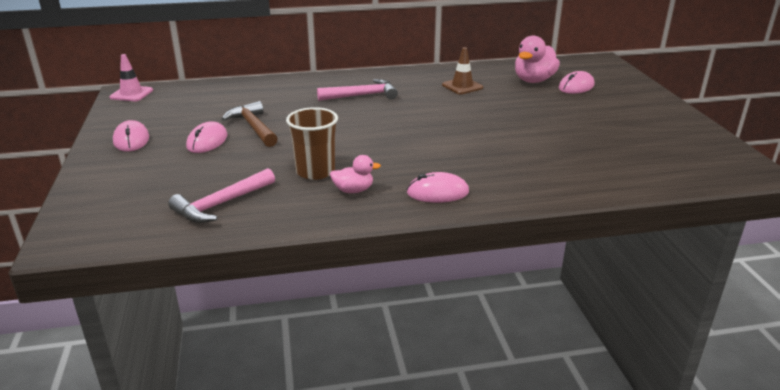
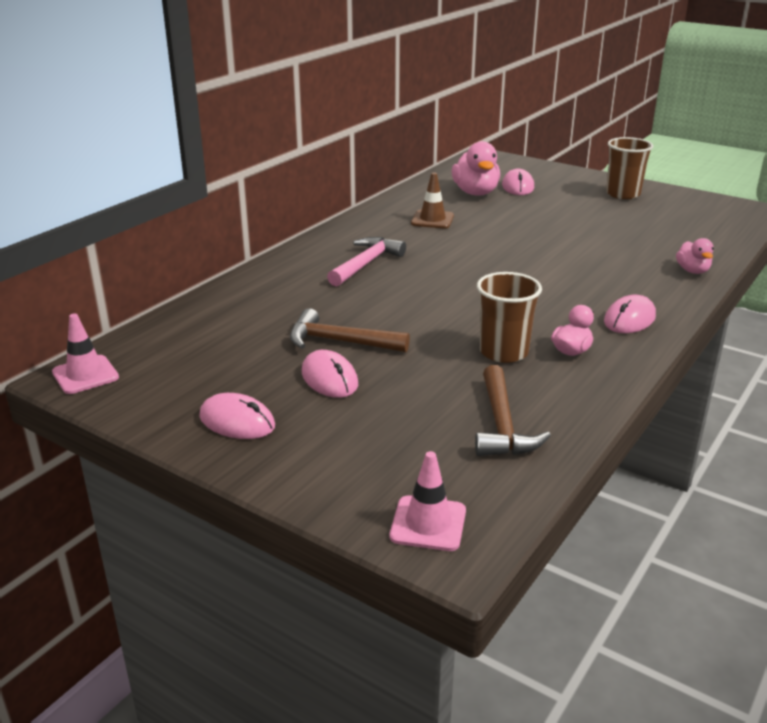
camera: 45 degrees left, 0 degrees up
pink hammer [168,168,275,223] -> brown hammer [475,365,551,456]
none -> pink traffic cone [390,451,466,551]
none -> brown cup [606,137,653,199]
none -> pink duck [676,238,714,274]

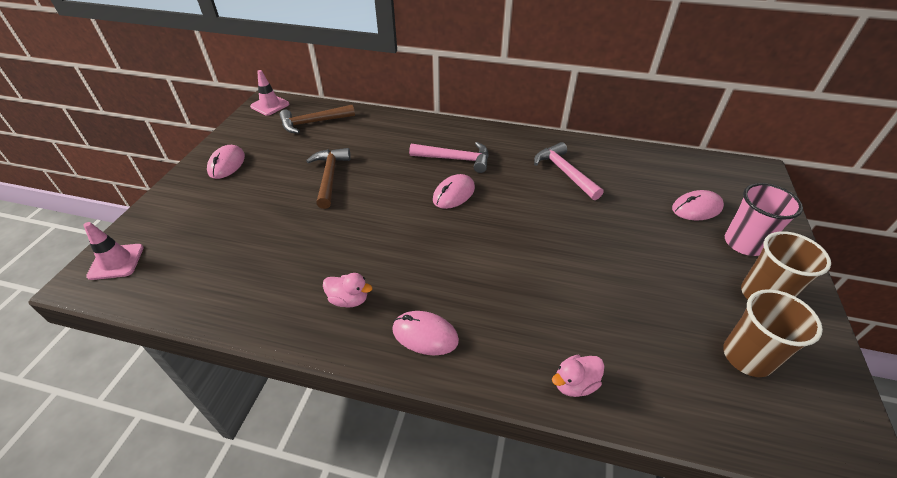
camera: 70 degrees right, 15 degrees up
pink mouse [302,350,358,398] -> pink mouse moved to [433,174,475,209]
brown traffic cone [411,173,454,228] -> pink hammer [534,142,603,200]
pink duck [452,141,500,196] -> none
brown hammer [475,365,551,456] -> brown hammer moved to [280,105,355,134]
brown cup [477,272,542,363] -> brown cup moved to [723,289,823,377]
none -> pink cup [725,183,803,256]

